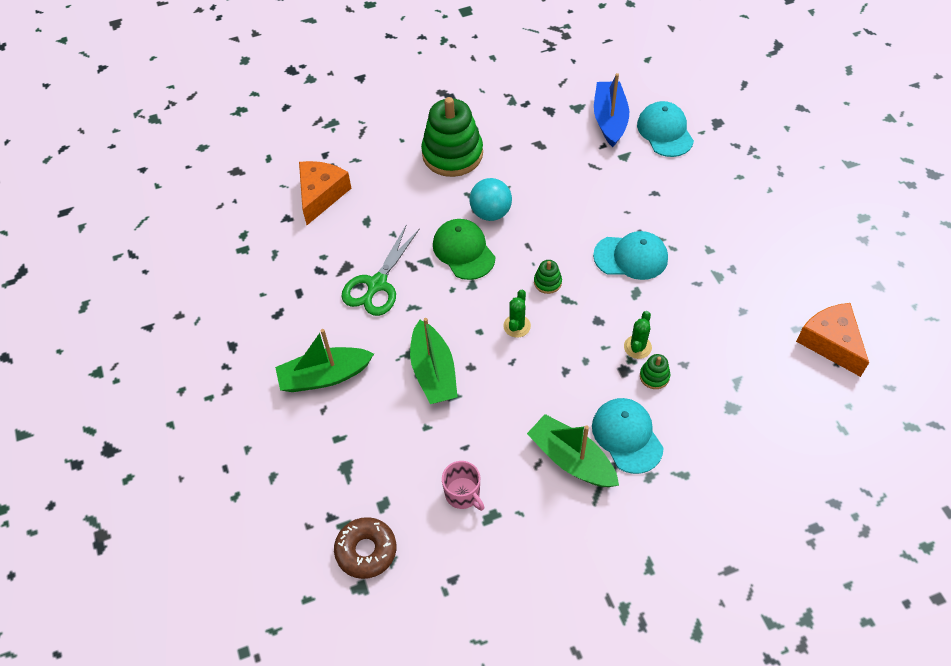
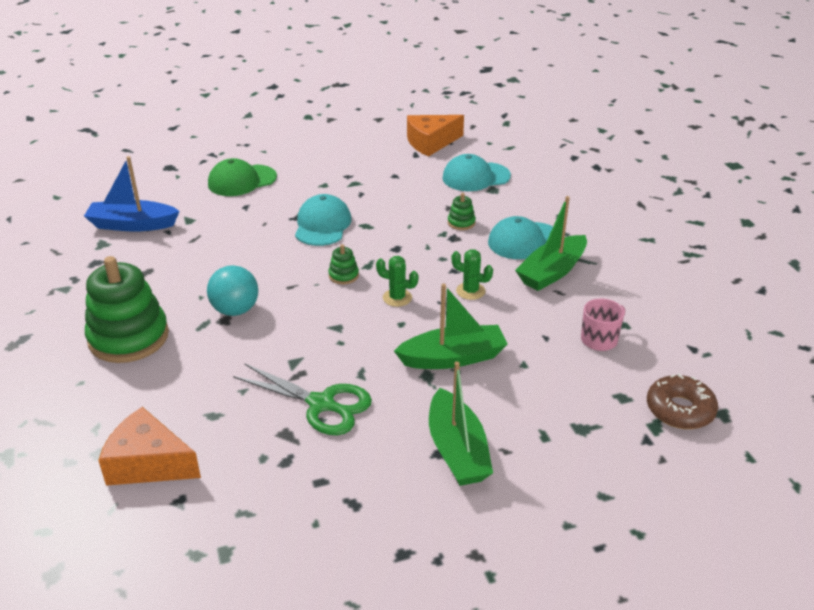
camera: 90 degrees left, 20 degrees down
green cap [433,219,495,280] -> green cap moved to [208,158,277,196]
green cactus [624,311,652,359] -> green cactus moved to [452,249,493,300]
turquoise cap [637,101,694,157] -> turquoise cap moved to [442,154,511,191]

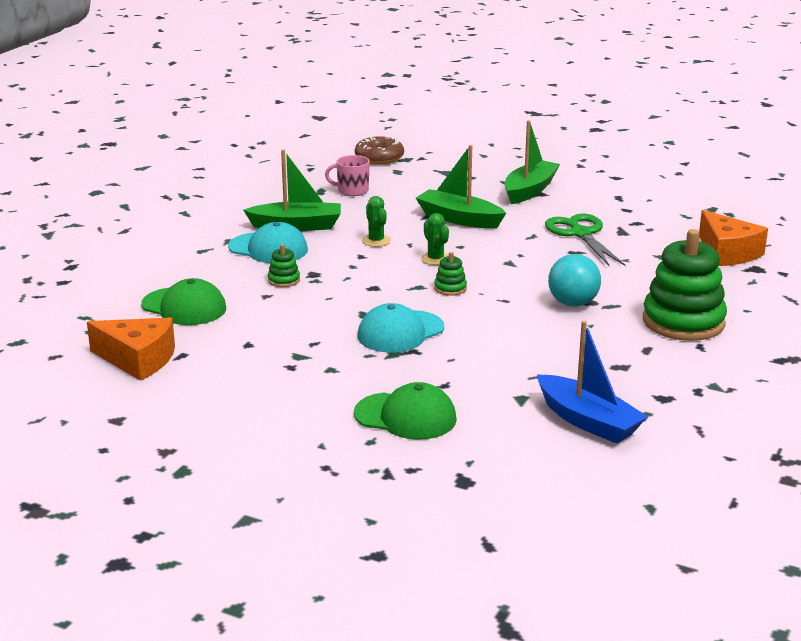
camera: 135 degrees left, 10 degrees down
turquoise cap [442,154,511,191] -> green cap [141,278,226,325]

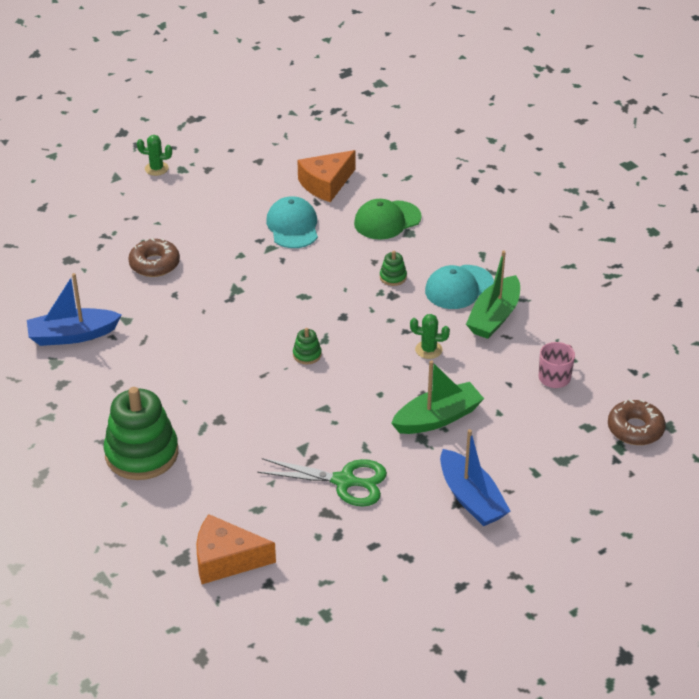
camera: 120 degrees right, 15 degrees up
green cap [354,382,457,440] -> brown donut [128,238,180,277]
turquoise cap [358,303,444,353] -> turquoise cap moved to [266,196,318,248]
green cactus [421,213,449,265] -> green cactus moved to [137,135,172,176]
green boat [504,120,560,204] -> blue boat [440,429,510,526]
turquoise ball [548,254,601,307] -> none

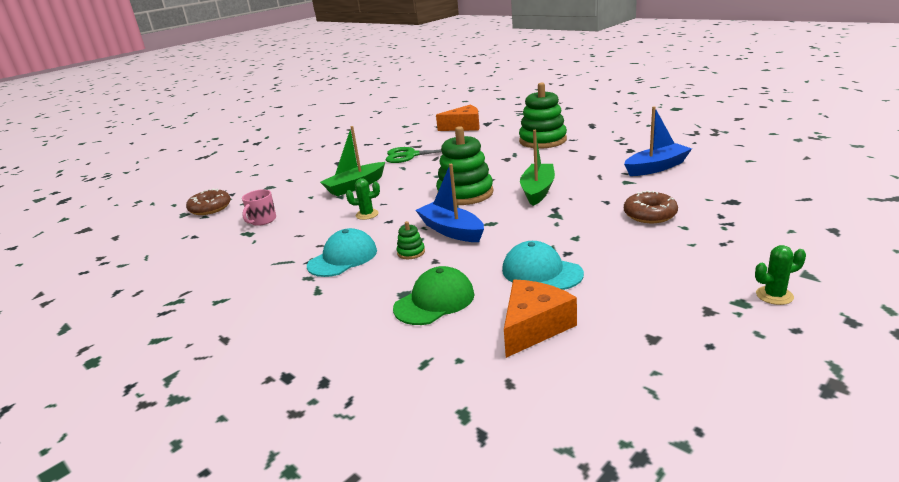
camera: 170 degrees right, 15 degrees down
turquoise cap [266,196,318,248] -> turquoise cap turned 150 degrees clockwise [502,241,584,290]
green stacking toy [293,328,322,364] -> green stacking toy [436,126,494,205], size x2.39
blue boat [440,429,510,526] -> blue boat moved to [416,164,484,242]
green boat [466,251,520,339] -> green boat moved to [520,130,555,206]

